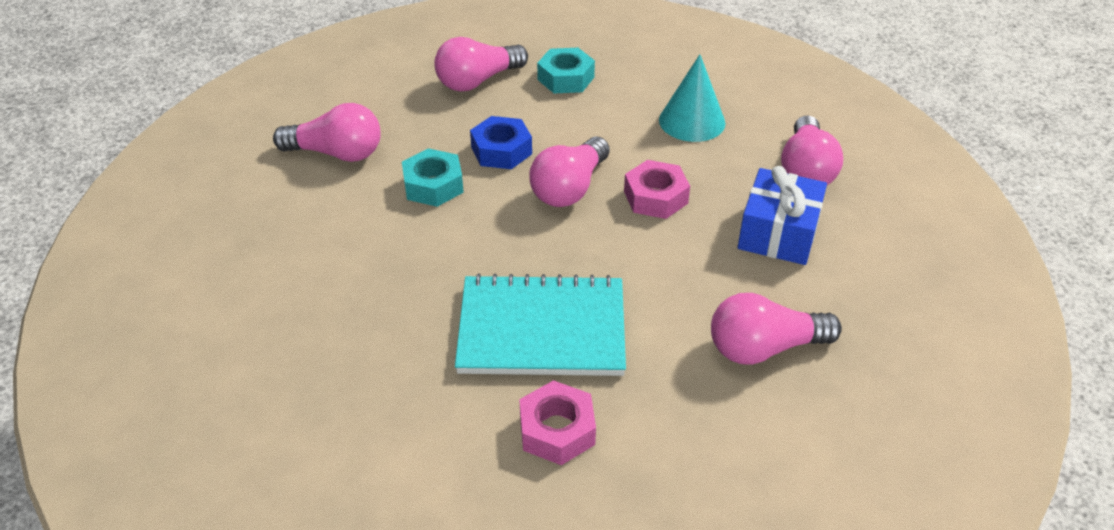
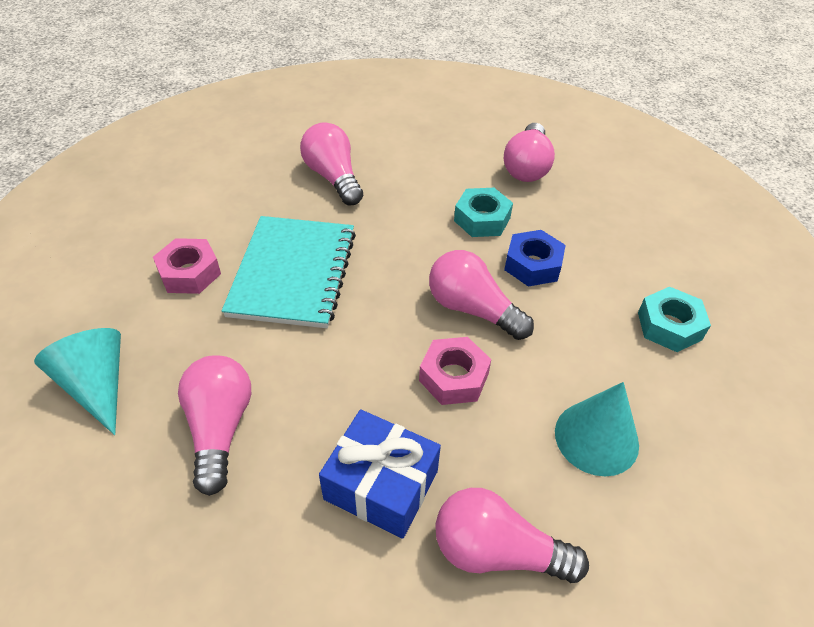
camera: 95 degrees right, 5 degrees up
pink light bulb [434,37,528,92] -> pink light bulb moved to [300,122,363,206]
none -> turquoise cone [34,328,121,435]

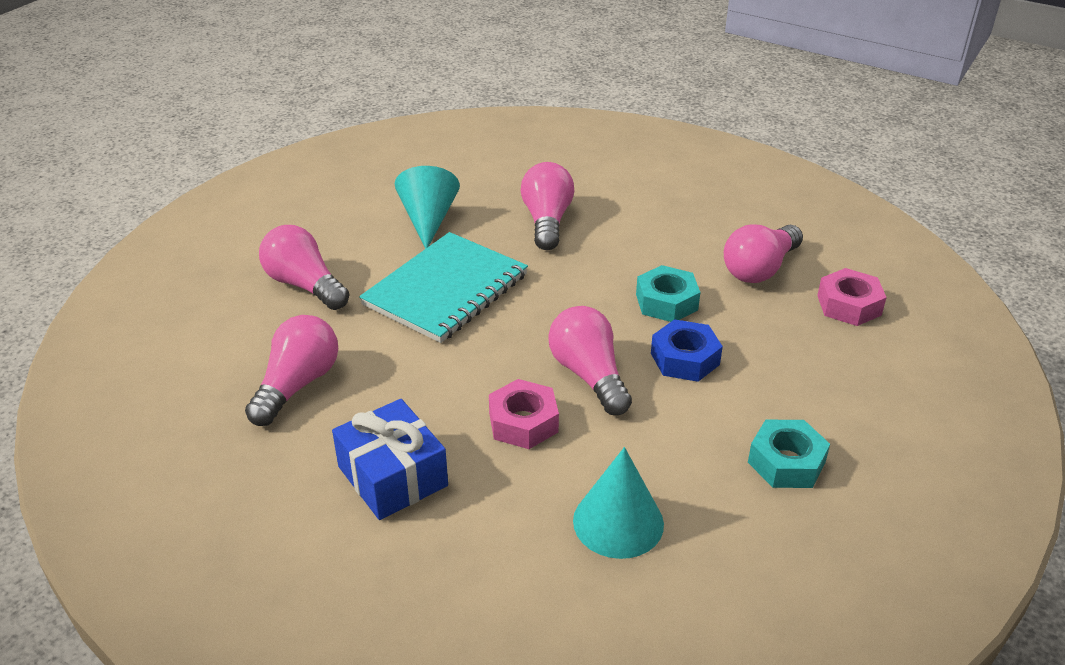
camera: 30 degrees right, 10 degrees down
turquoise cone [34,328,121,435] -> turquoise cone moved to [395,166,460,249]
pink nut [153,238,221,294] -> pink nut moved to [817,268,887,326]
pink light bulb [435,488,589,583] -> pink light bulb moved to [259,225,349,310]

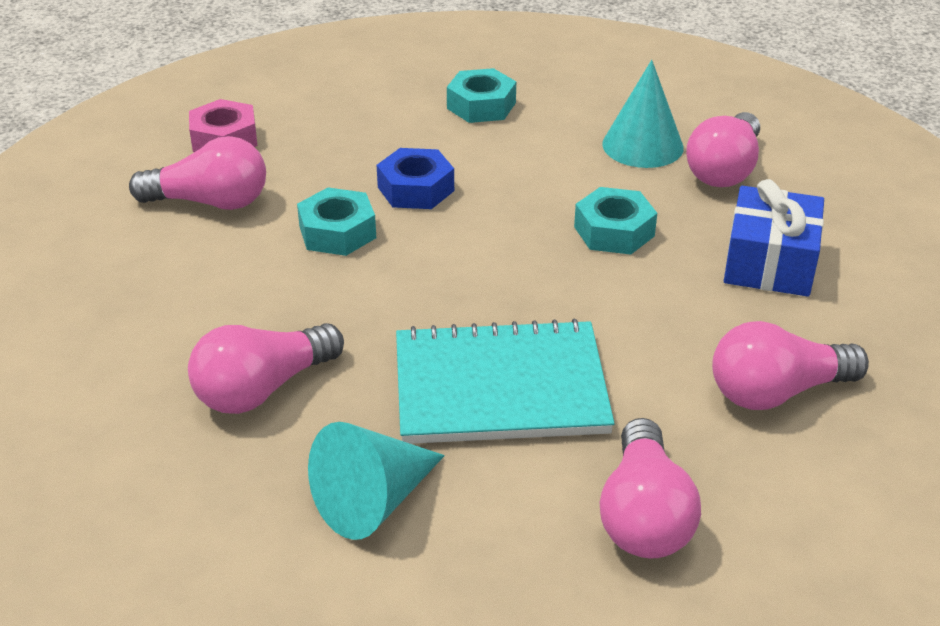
camera: 130 degrees left, 0 degrees up
pink nut [489,379,559,449] -> turquoise nut [574,187,657,255]
pink light bulb [548,306,632,415] -> pink light bulb moved to [686,112,760,187]

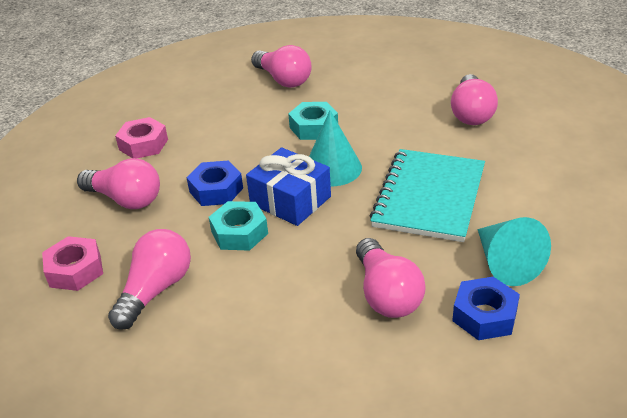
camera: 65 degrees left, 0 degrees up
turquoise nut [447,68,516,123] -> pink nut [115,117,168,159]
pink light bulb [600,418,701,559] -> pink light bulb moved to [77,158,160,209]
turquoise cone [602,60,684,168] -> turquoise cone moved to [309,110,362,186]
blue gift [724,179,824,297] -> blue gift moved to [246,148,331,226]
none -> blue nut [452,277,520,340]

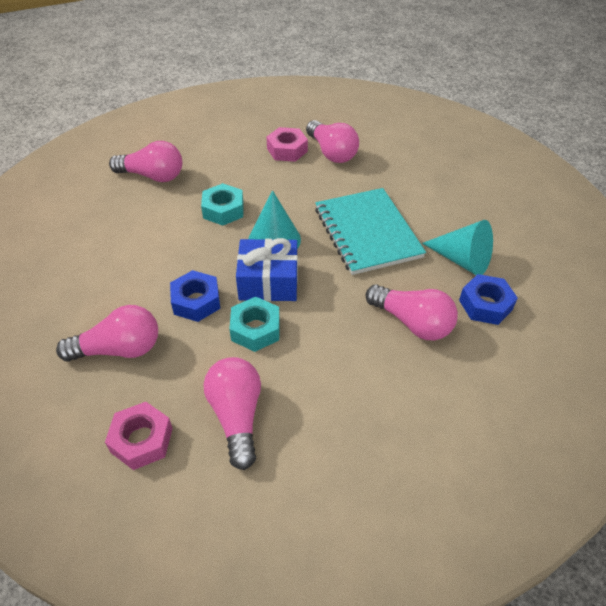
camera: 40 degrees left, 10 degrees up
pink nut [115,117,168,159] -> pink nut moved to [266,127,308,162]

